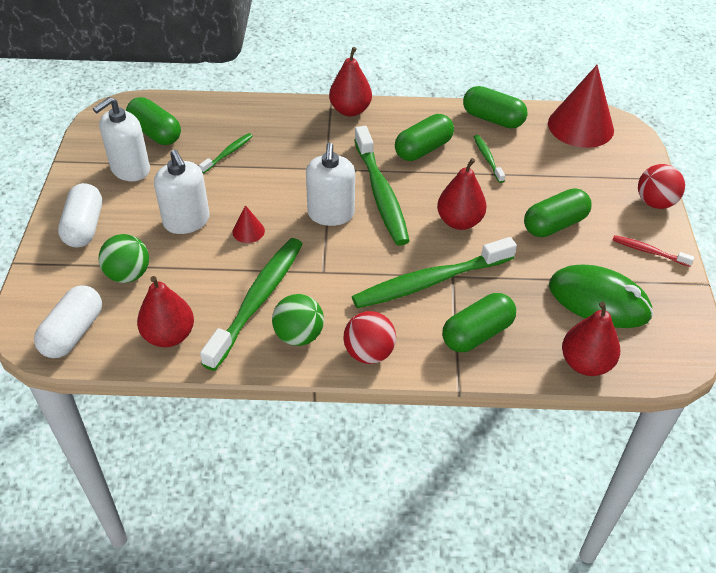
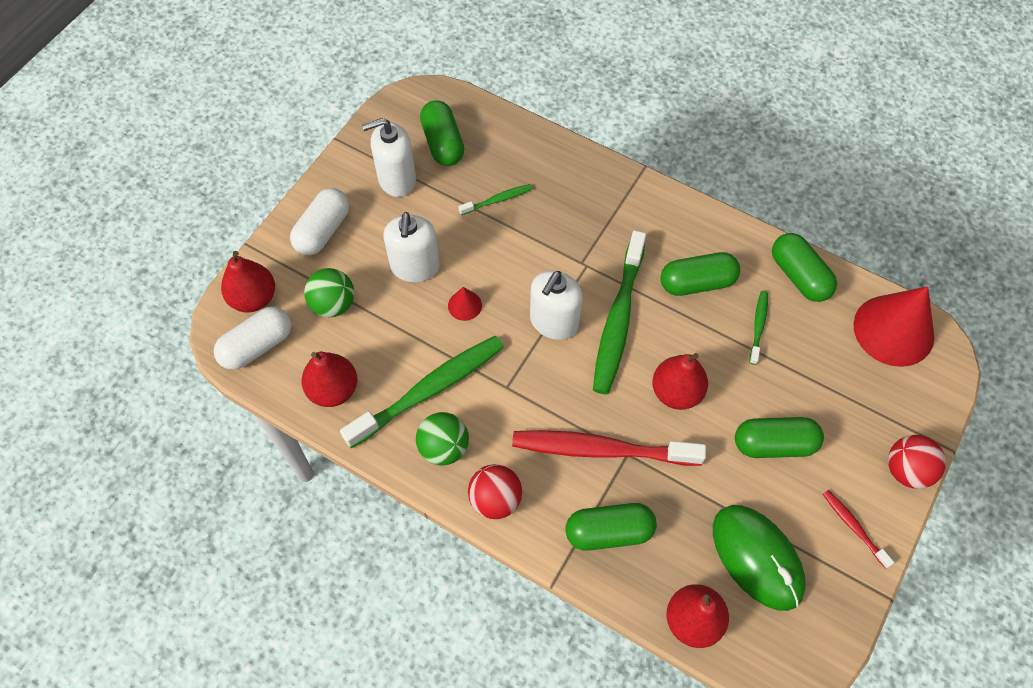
camera: 30 degrees right, 15 degrees up
red pear [329,47,372,116] -> red pear moved to [221,251,275,313]
green toothbrush [352,237,517,308] -> red toothbrush [512,430,706,466]

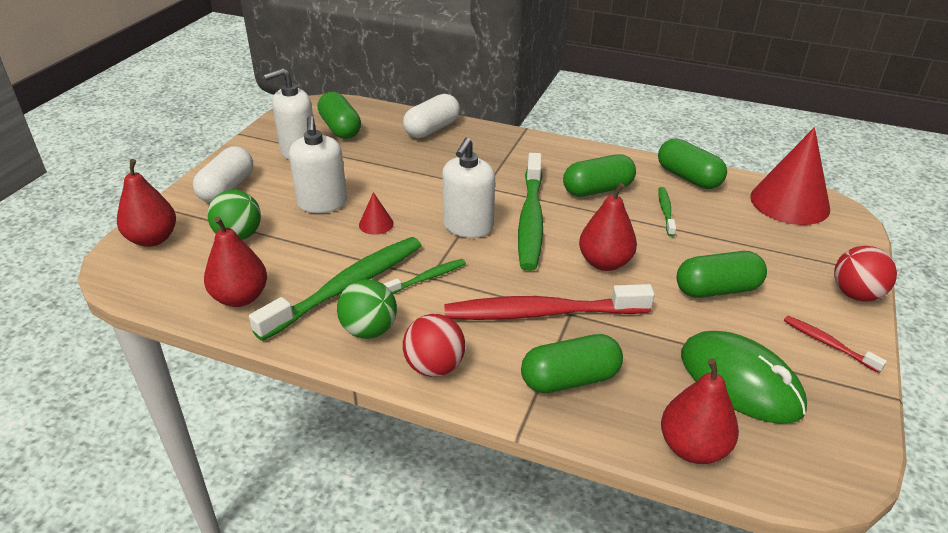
camera: 10 degrees left, 25 degrees down
white capsule [214,306,292,370] -> white capsule moved to [403,94,460,138]
green toothbrush [458,184,532,215] -> green toothbrush moved to [384,259,466,294]

